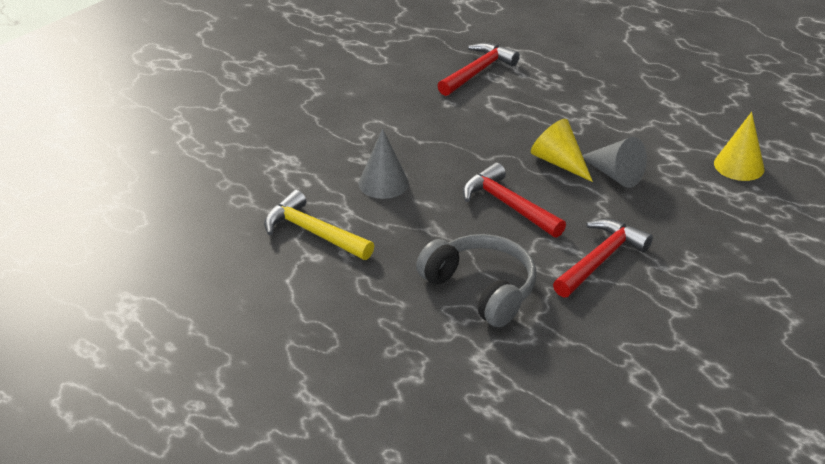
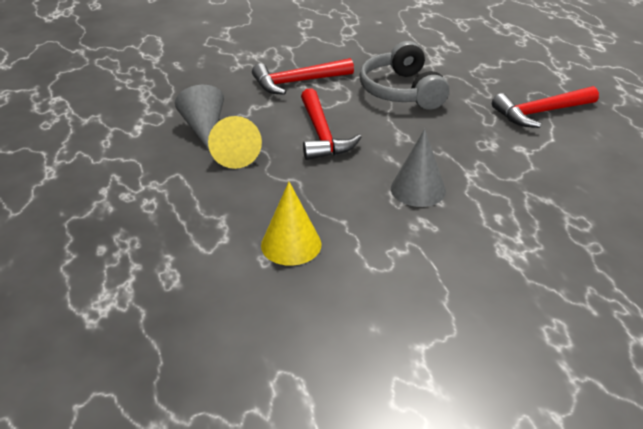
camera: 150 degrees left, 0 degrees up
yellow hammer [264,190,374,260] -> none
red hammer [437,43,520,96] -> red hammer moved to [492,86,599,128]
yellow cone [714,112,765,181] -> yellow cone moved to [261,182,322,266]

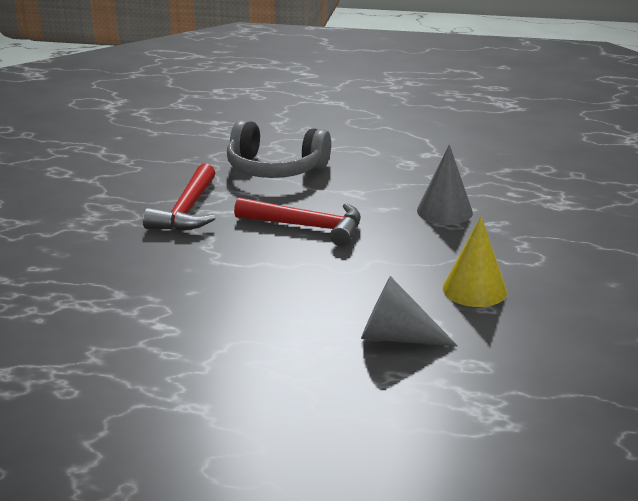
camera: 60 degrees left, 10 degrees down
grey cone [175,85,224,150] -> grey cone moved to [361,276,458,346]
yellow cone [208,116,262,169] -> none
red hammer [492,86,599,128] -> none

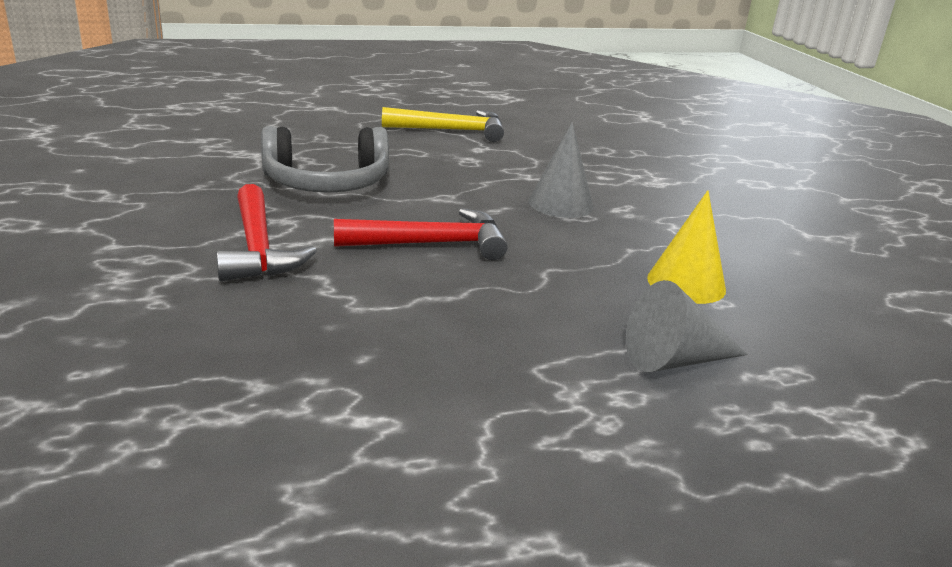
camera: 30 degrees left, 0 degrees up
none -> yellow hammer [382,107,504,142]

